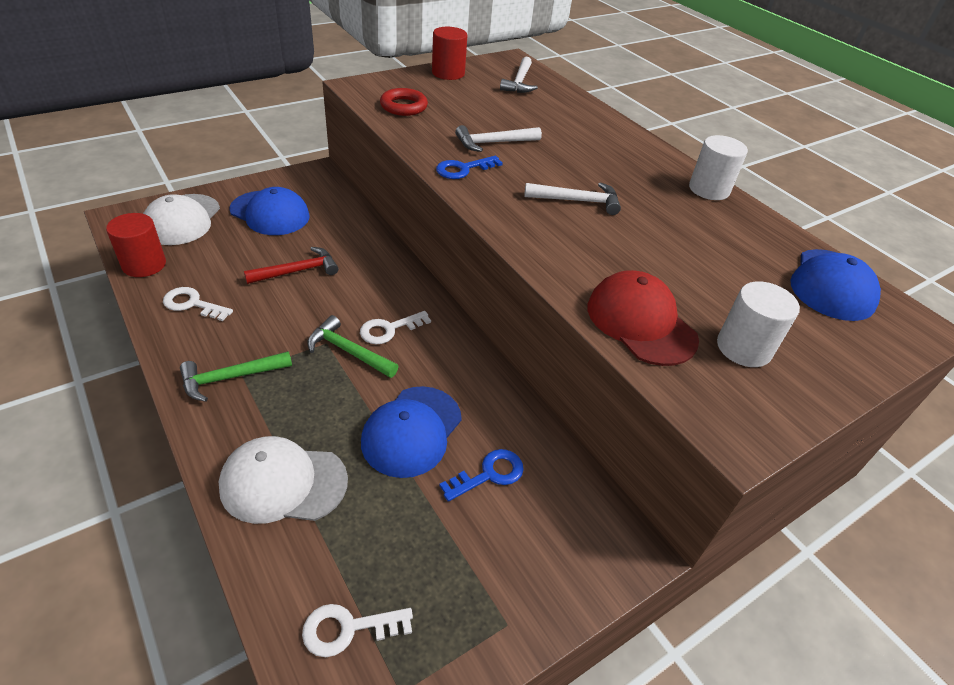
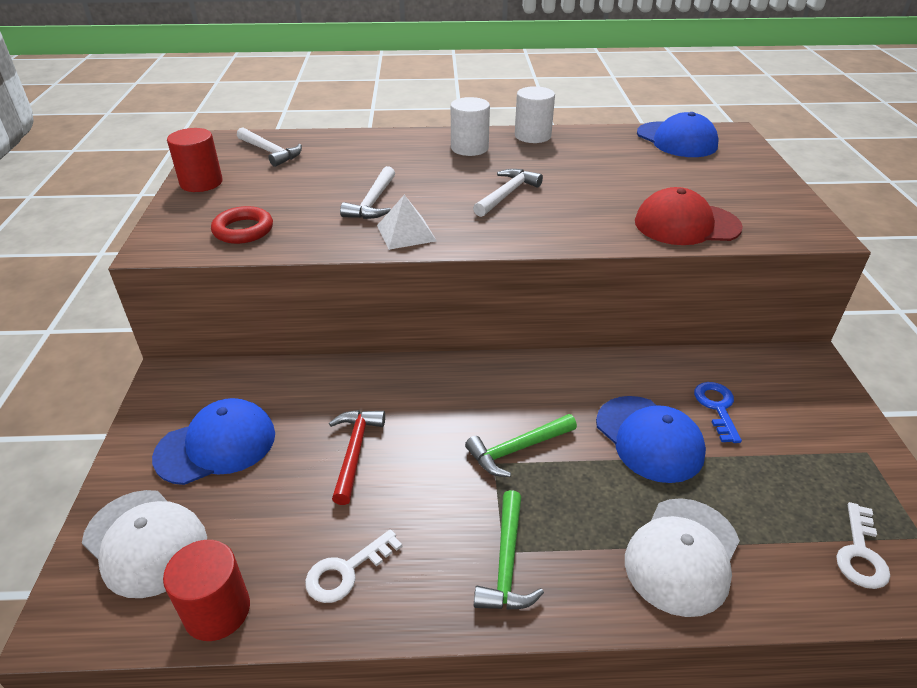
camera: 55 degrees left, 5 degrees down
white key [360,311,431,344] -> none
blue key [436,156,503,179] -> white pyramid [377,195,436,250]
white cylinder [717,281,800,367] -> white cylinder moved to [451,97,490,156]

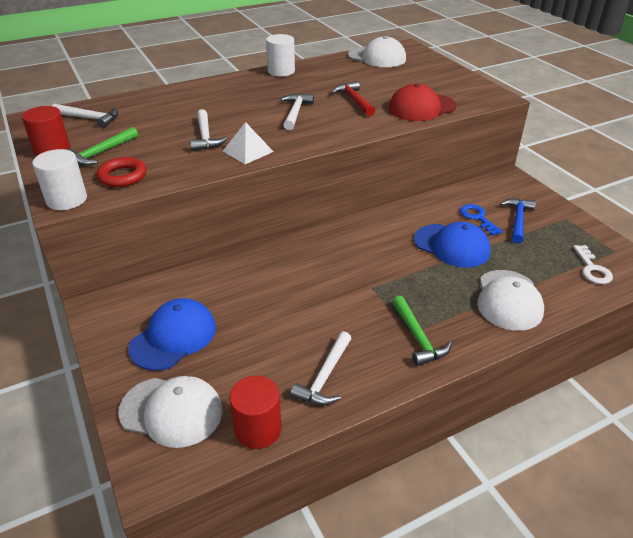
camera: 25 degrees left, 0 degrees up
white key [305,529,402,603] -> white hammer [290,331,352,405]
red hammer [329,410,385,505] -> red hammer moved to [331,81,375,116]
white cylinder [451,97,490,156] -> white cylinder moved to [32,149,87,210]
green hammer [465,414,577,477] -> green hammer moved to [65,127,138,166]
blue cap [637,112,718,157] -> white cap [348,36,406,67]
none -> blue hammer [500,198,536,244]

